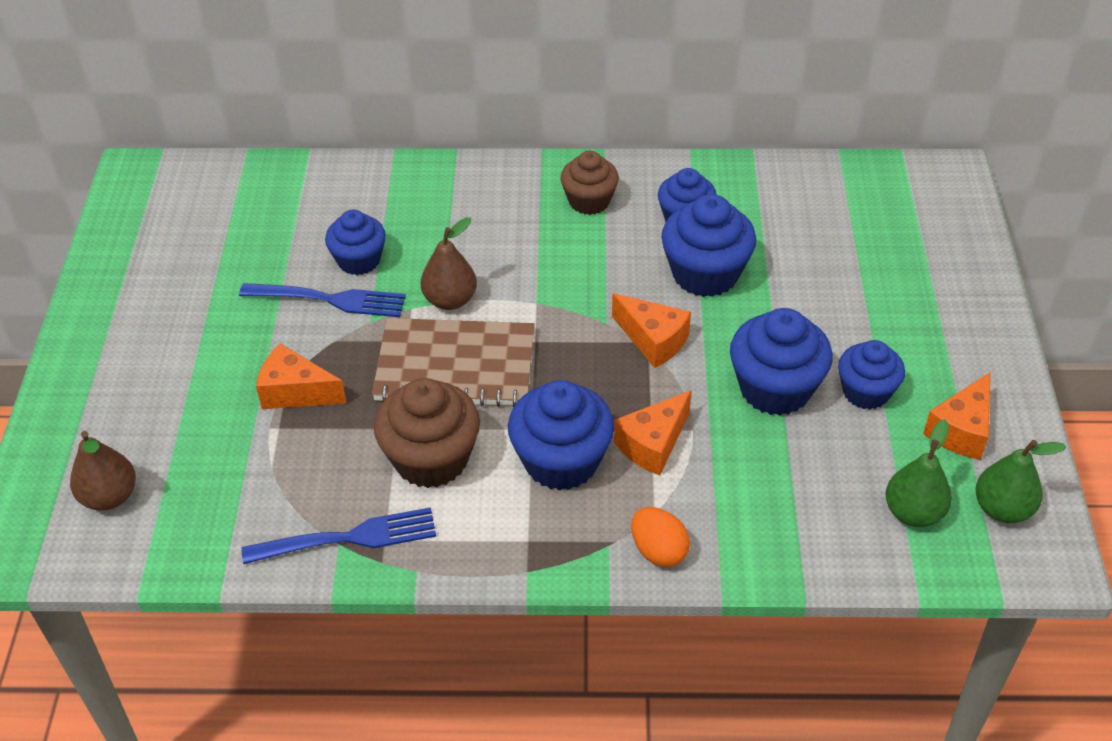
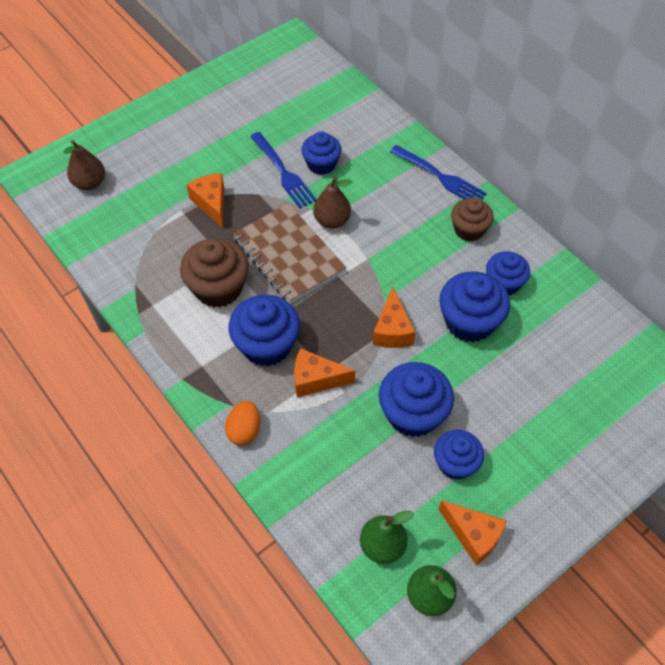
camera: 50 degrees right, 10 degrees up
blue fork [242,507,436,564] -> blue fork moved to [390,145,487,199]
orange cheese [923,372,990,460] -> orange cheese turned 135 degrees counterclockwise [438,500,507,565]

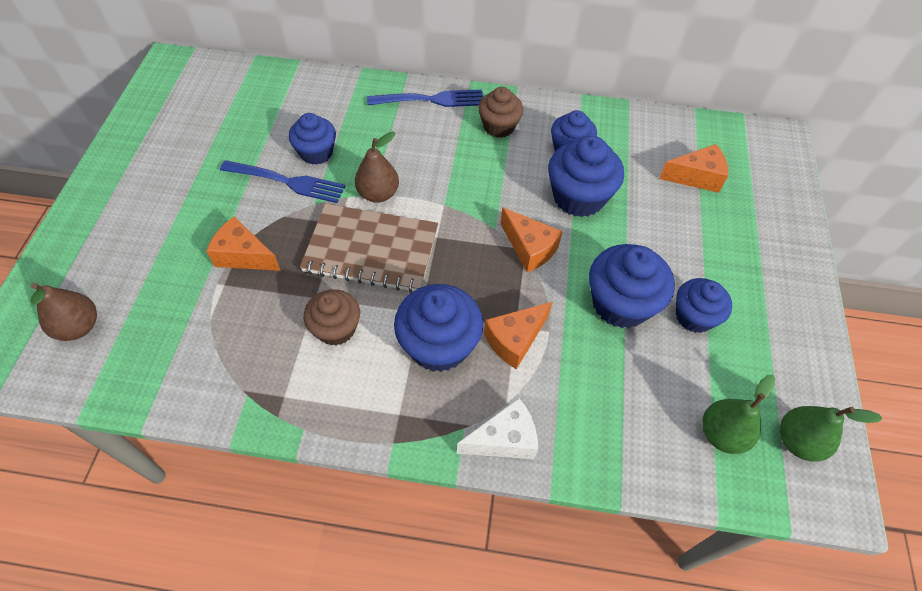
camera: 45 degrees left, 0 degrees up
brown cupcake [180,238,249,308] -> brown cupcake [303,289,360,345], size x0.65
orange egg [225,401,260,445] -> white cheese [457,398,538,459]
orange cheese [438,500,507,565] -> orange cheese moved to [659,144,728,193]

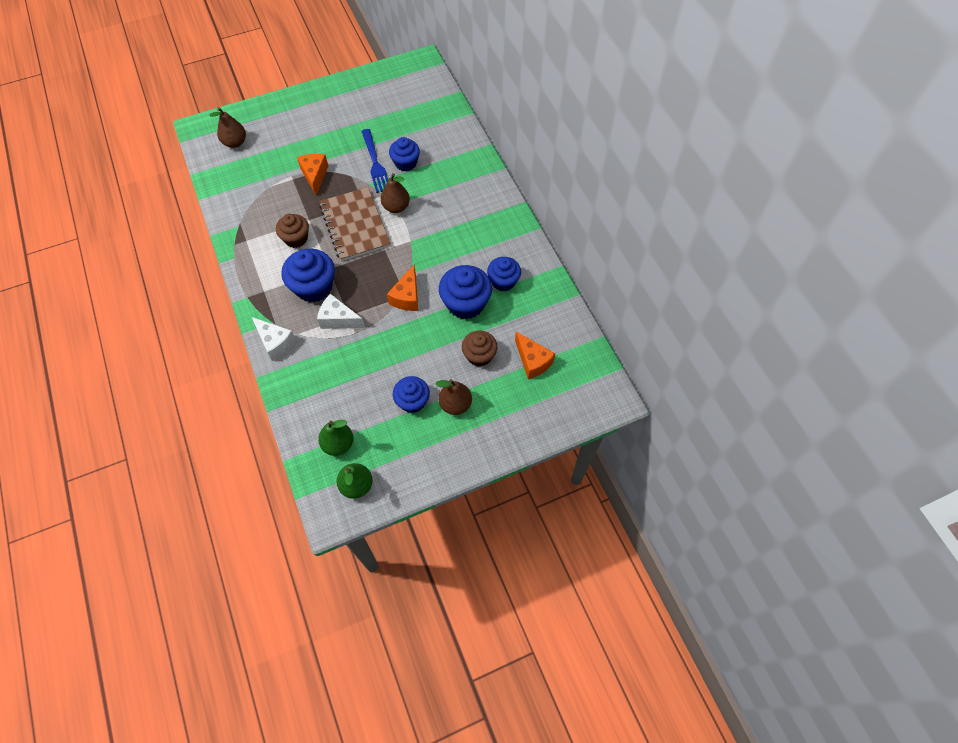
camera: 60 degrees right, 5 degrees up
blue fork [367,90,483,107] -> none
brown cupcake [478,87,523,138] -> brown cupcake moved to [462,331,498,367]
orange cheese [484,302,552,369] -> white cheese [317,294,365,329]
blue cupcake [589,244,675,328] -> none
none -> brown pear [435,379,472,415]

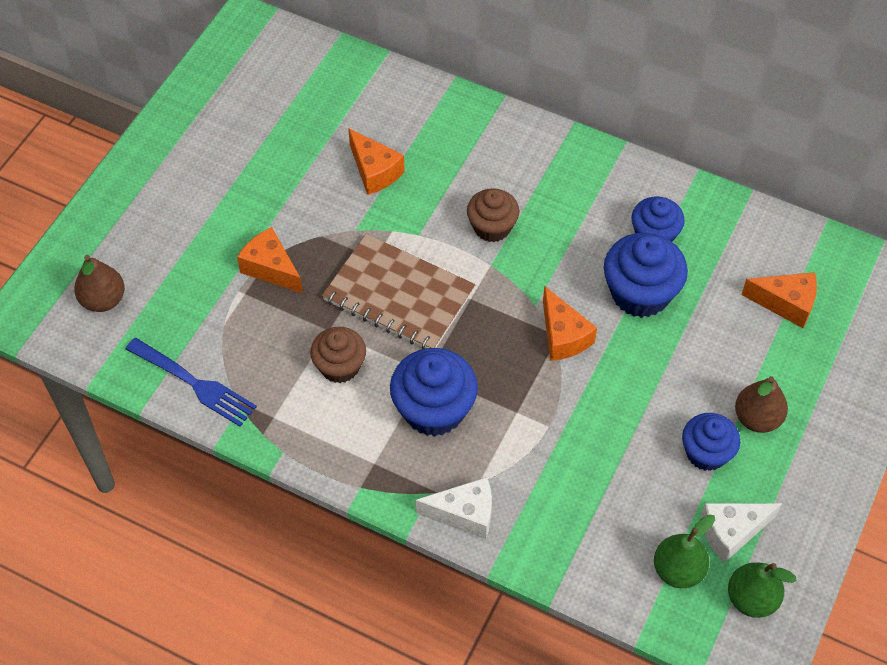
camera: 40 degrees left, 5 degrees down
white cheese [317,294,365,329] -> white cheese moved to [701,503,782,563]
blue fork [361,129,388,193] -> blue fork moved to [126,338,257,427]
brown pear [381,173,410,213] -> none
blue cupcake [389,137,420,171] -> orange cheese [348,128,405,195]
brown cupcake [462,331,498,367] -> brown cupcake moved to [467,188,519,242]

